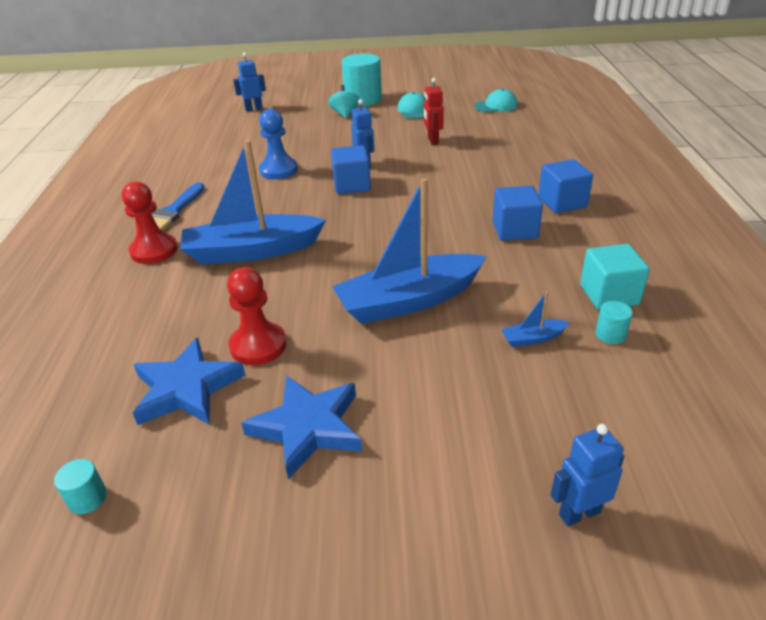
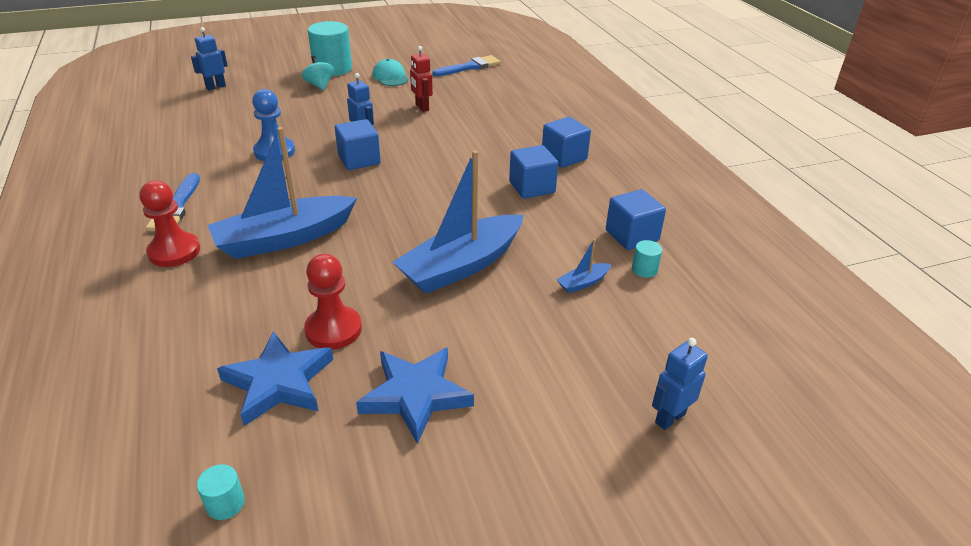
camera: 20 degrees left, 0 degrees up
turquoise cap [474,89,518,113] -> blue brush [432,55,501,76]
turquoise cube [580,244,650,310] -> blue cube [606,189,666,250]

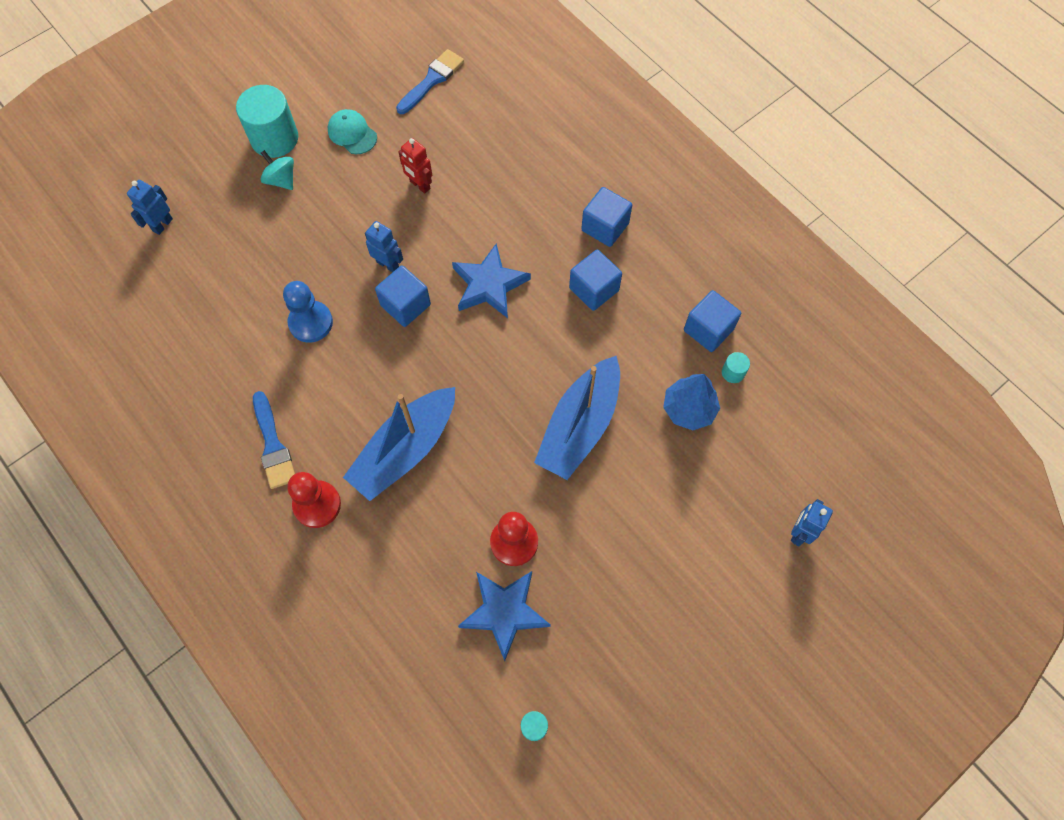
camera: 20 degrees left, 30 degrees up
blue star [356,347,474,444] -> blue star moved to [452,244,531,318]
blue boat [556,239,611,293] -> blue tree [663,374,720,430]

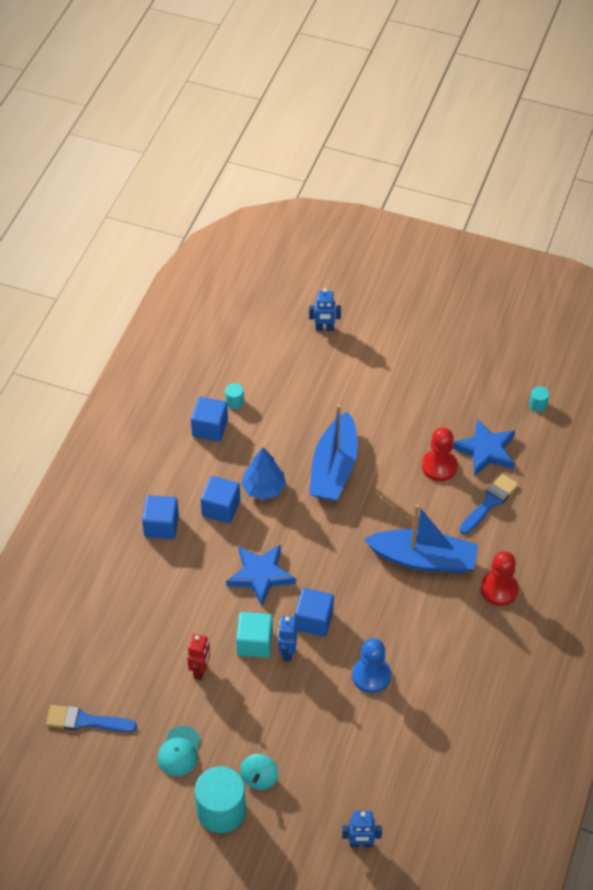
camera: 120 degrees left, 15 degrees down
blue brush [253,391,295,489] -> blue brush moved to [459,474,519,534]
blue boat [534,356,620,480] -> blue boat turned 105 degrees clockwise [309,404,358,501]
blue tree [663,374,720,430] -> blue tree moved to [242,447,286,500]
none -> turquoise cube [236,612,273,658]

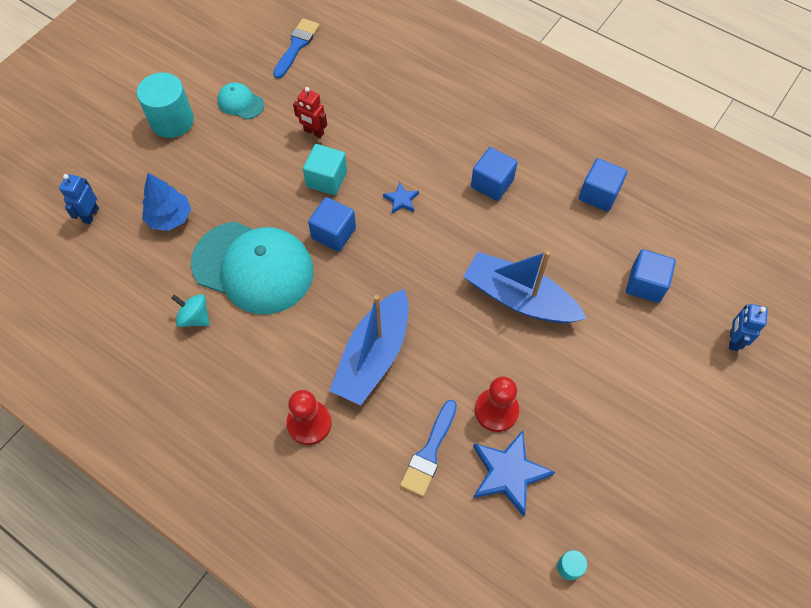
camera: 105 degrees right, 10 degrees up
blue cube [142,495,179,539] -> blue cube moved to [626,249,676,303]
turquoise cylinder [225,383,244,409] -> none
blue star [226,545,296,606] -> blue star [383,182,419,214], size x0.51
turquoise spinning top [240,754,278,790] -> turquoise spinning top moved to [171,294,210,327]
blue tree [242,447,286,500] -> blue tree moved to [142,173,191,231]
blue robot [278,616,297,661] -> none
blue pawn [352,638,391,693] -> turquoise cap [191,222,314,314]
blue brush [459,474,519,534] -> blue brush turned 60 degrees clockwise [400,400,457,496]

